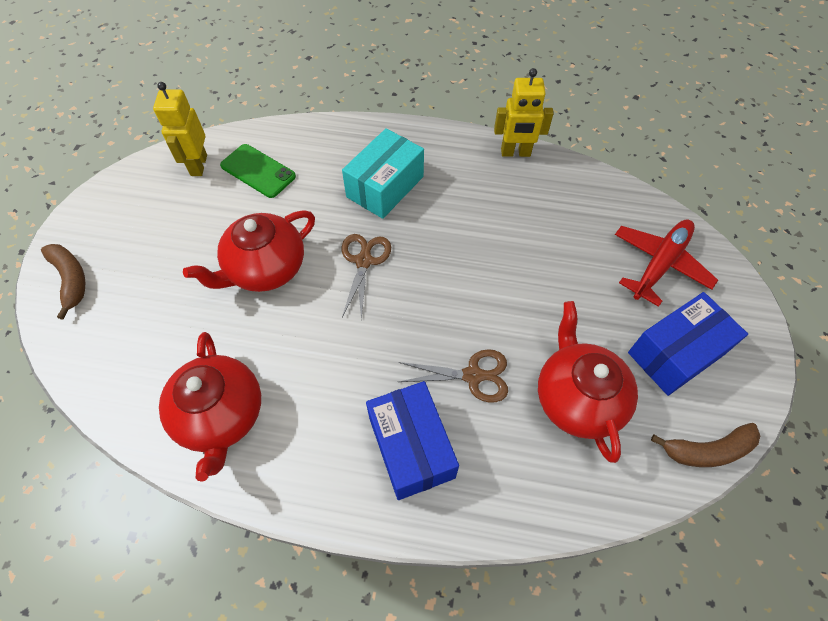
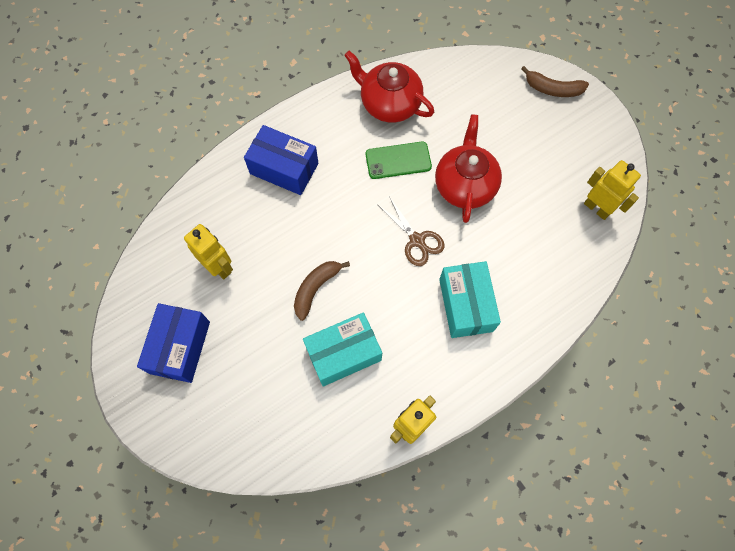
camera: 135 degrees right, 10 degrees up
green phone [220,144,296,198] -> green phone moved to [366,142,432,179]
brown scissors [399,349,508,402] -> none
red teapot [538,301,638,463] -> yellow robot [184,224,233,279]
red plane [615,219,718,307] -> none
brown banana [651,423,760,467] -> brown banana moved to [294,261,350,321]
none -> turquoise box [303,312,382,386]

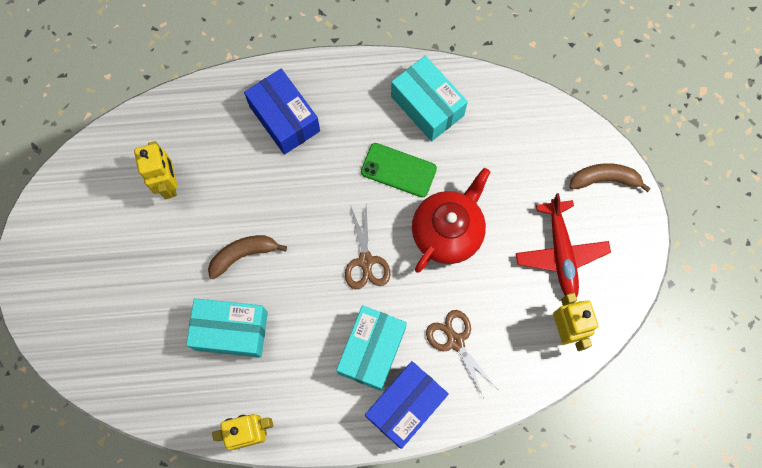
camera: 30 degrees right, 5 degrees up
blue box [137,303,210,383] -> blue box moved to [365,361,449,449]
red teapot [344,51,434,123] -> turquoise box [391,56,468,141]
brown banana [521,66,589,97] -> brown banana turned 135 degrees clockwise [569,163,651,192]
none -> brown scissors [426,310,497,398]
none -> red plane [516,193,611,297]

